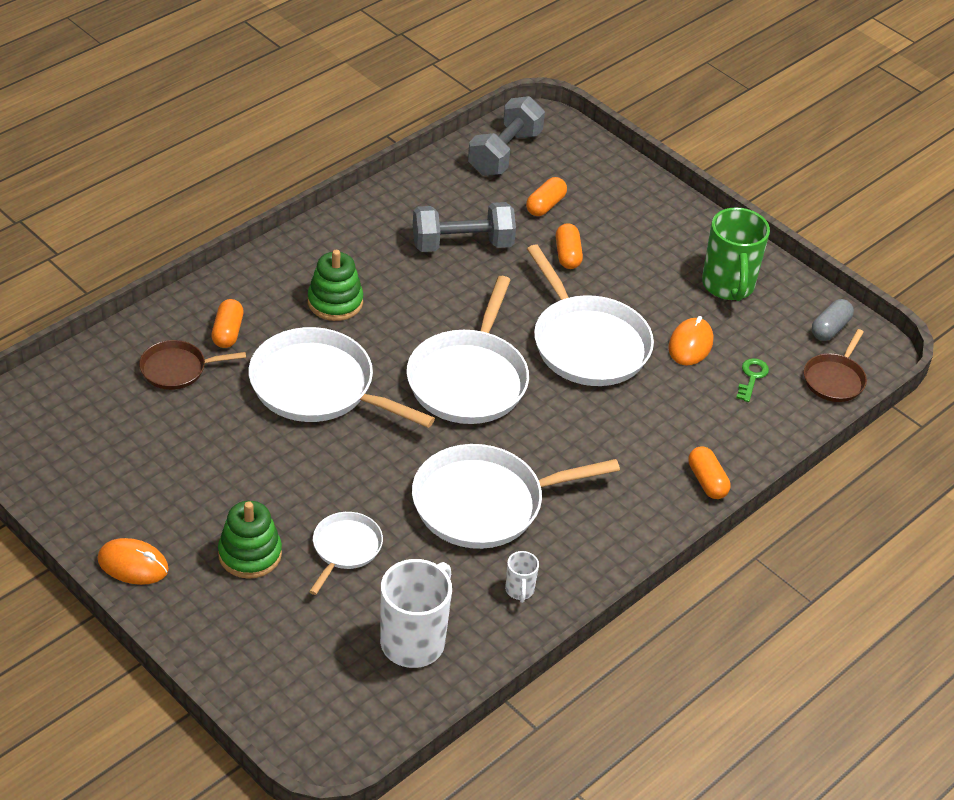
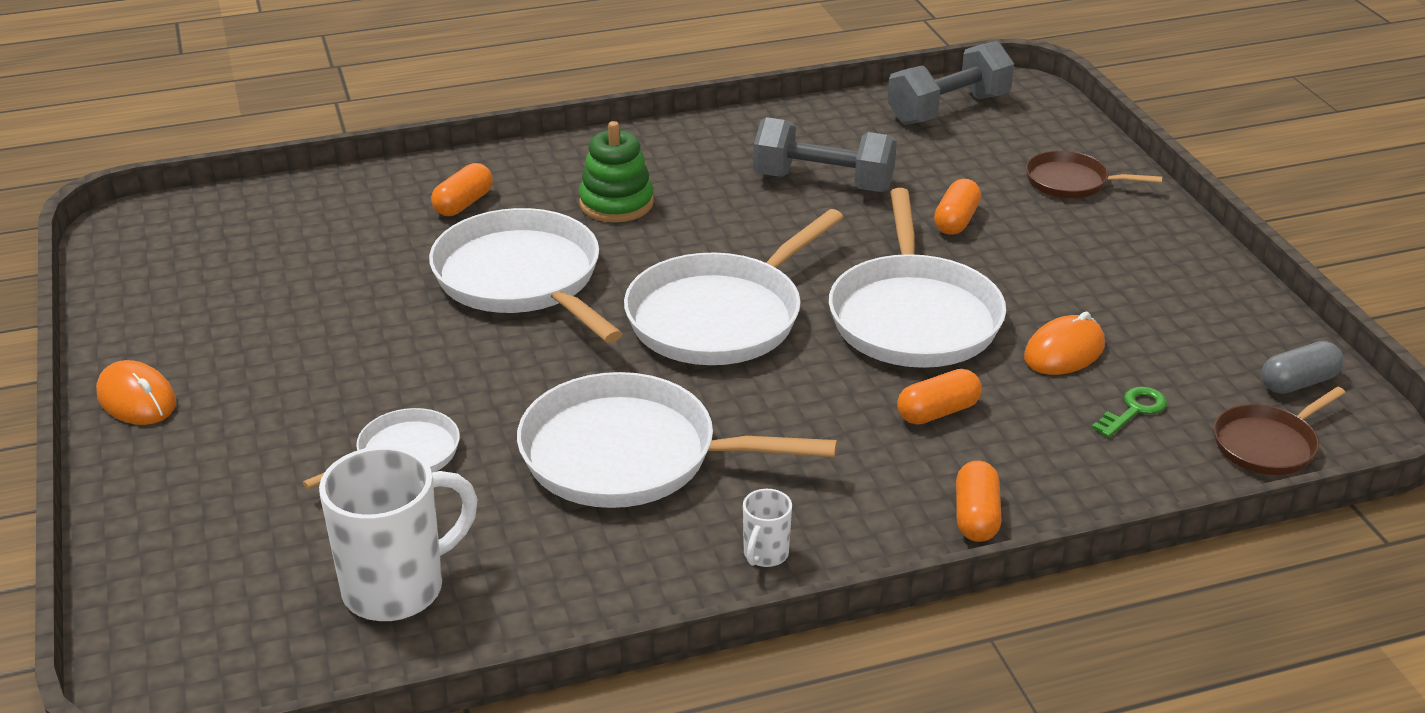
camera: 30 degrees right, 10 degrees down
brown pan [139,340,246,390] -> brown pan moved to [1026,151,1162,198]
green stacking toy [218,501,282,579] -> none
white mug [505,551,539,603] -> white mug moved to [743,489,792,567]
orange capsule [526,177,567,216] -> orange capsule moved to [897,369,982,425]
green mug [702,207,770,301] -> none

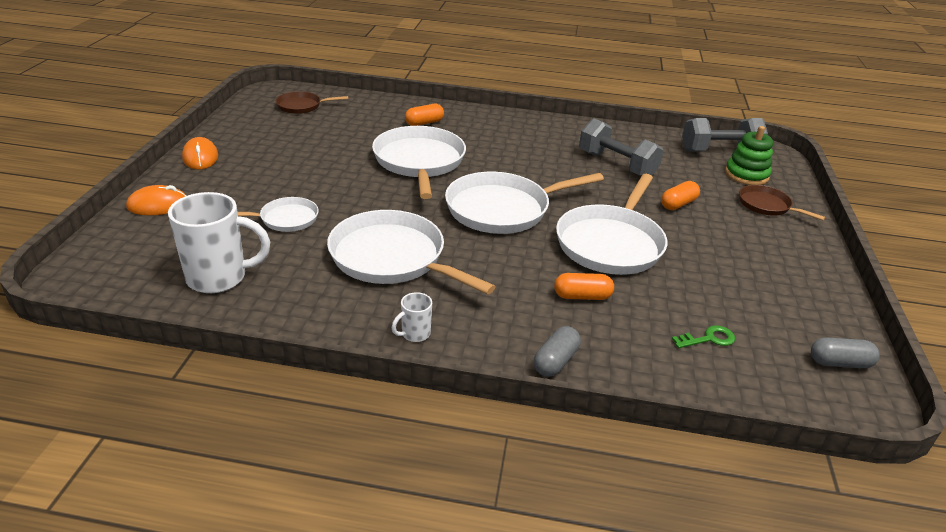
camera: 25 degrees right, 0 degrees up
green stacking toy [579,121,654,222] -> green stacking toy moved to [725,126,773,185]
orange capsule [956,461,1002,542] -> grey capsule [534,326,581,377]
orange mouse [1024,312,1105,375] -> orange mouse moved to [126,185,187,215]
brown pan [1214,386,1346,475] -> brown pan moved to [276,91,348,114]

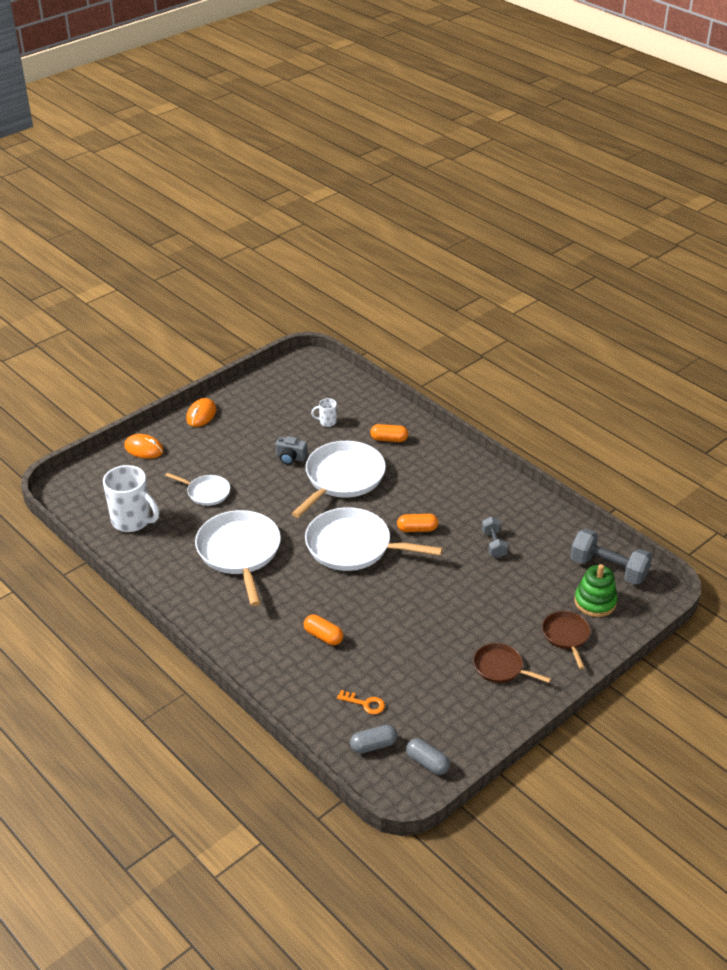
camera: 40 degrees right, 5 degrees up
brown pan [276,91,348,114] -> brown pan moved to [473,643,551,683]
white mug [392,292,432,342] -> white mug moved to [311,398,337,427]
grey capsule [534,326,581,377] -> grey capsule moved to [350,725,398,754]
white pan [556,174,667,275] -> none
grey dumbbell [579,118,664,176] -> grey dumbbell [482,517,508,558], size x0.58
orange capsule [661,181,700,210] -> orange capsule moved to [397,514,438,532]
green key [672,325,735,348] -> orange key [337,690,385,714]
none -> grey camera [276,436,308,465]

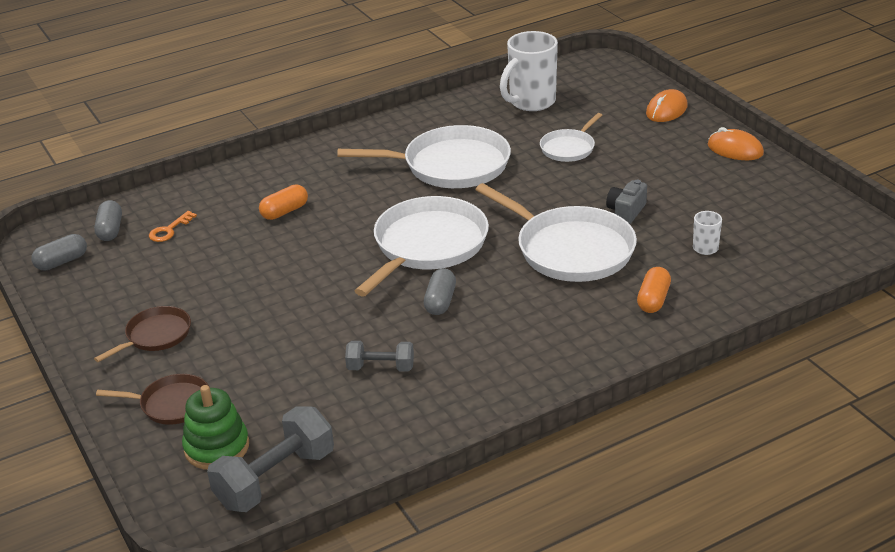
camera: 105 degrees right, 5 degrees down
orange capsule [397,514,438,532] -> grey capsule [424,268,456,315]

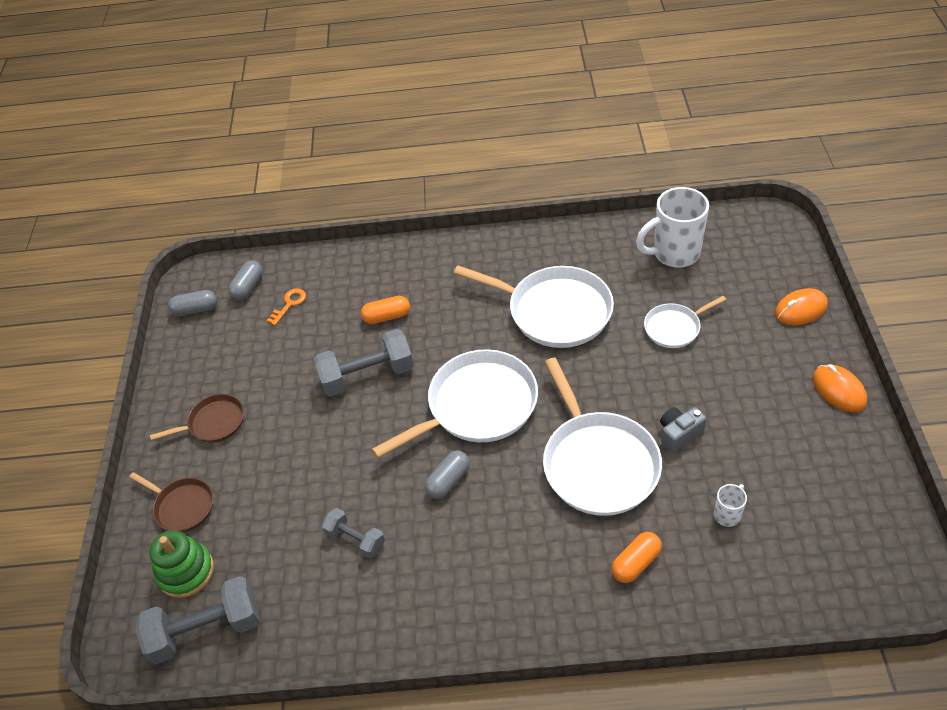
camera: 30 degrees right, 15 degrees up
orange key [149,211,197,242] -> orange key turned 150 degrees clockwise [266,288,306,325]
none -> grey dumbbell [314,329,414,397]

